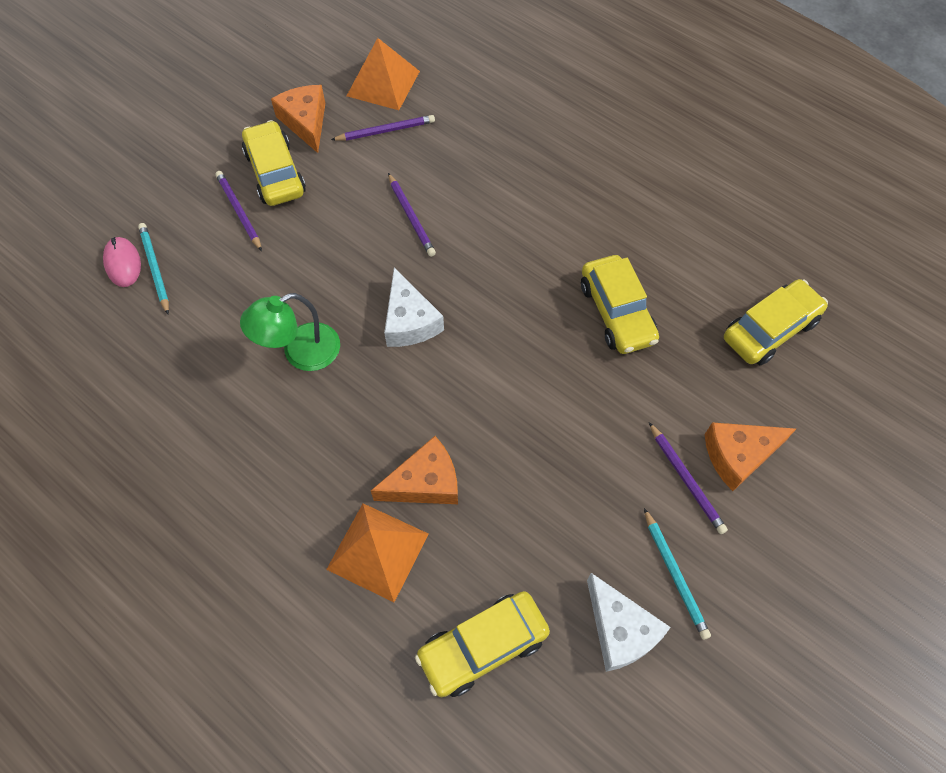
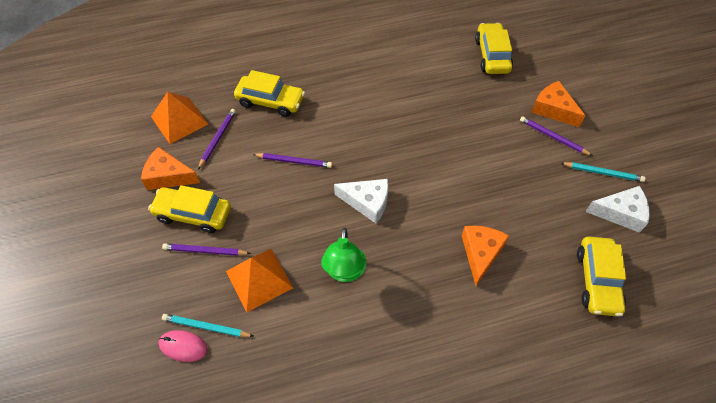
camera: 55 degrees left, 5 degrees down
orange pyramid [326,503,429,602] -> orange pyramid moved to [226,249,293,312]
yellow car [581,255,659,354] -> yellow car moved to [234,70,305,117]
purple pencil [649,422,728,534] -> purple pencil turned 150 degrees counterclockwise [520,116,593,156]
orange cheese [705,422,796,491] -> orange cheese turned 120 degrees clockwise [532,81,585,127]

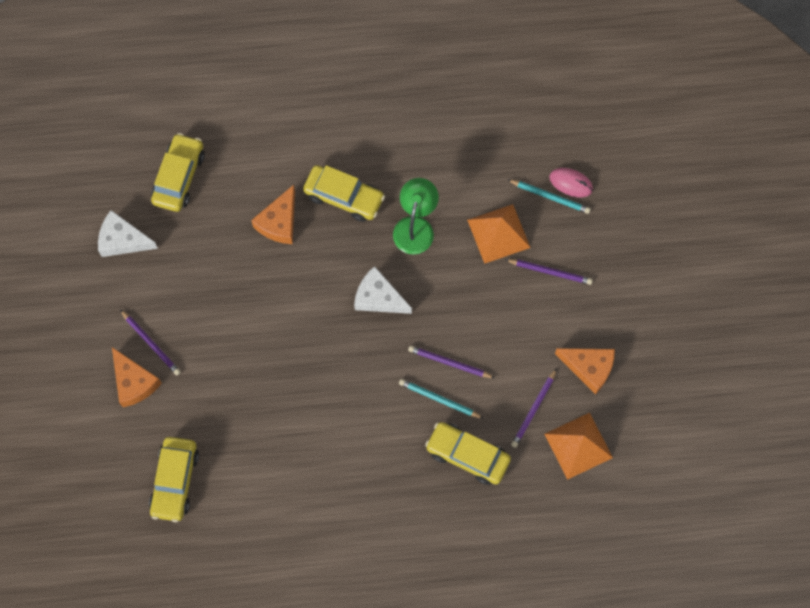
camera: 170 degrees left, 15 degrees up
yellow car [148,185,231,233] -> yellow car moved to [303,165,385,222]
turquoise pencil [561,162,646,182] -> turquoise pencil moved to [399,379,484,419]

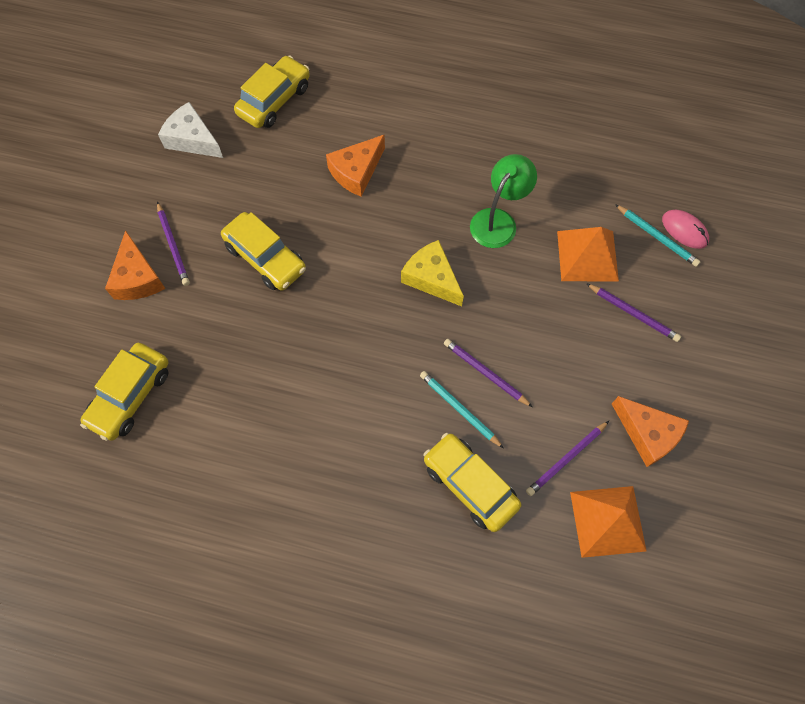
camera: 20 degrees right, 5 degrees down
yellow car [303,165,385,222] -> yellow car moved to [221,212,306,291]
white cheese [354,266,412,314] -> yellow cheese [401,240,464,306]

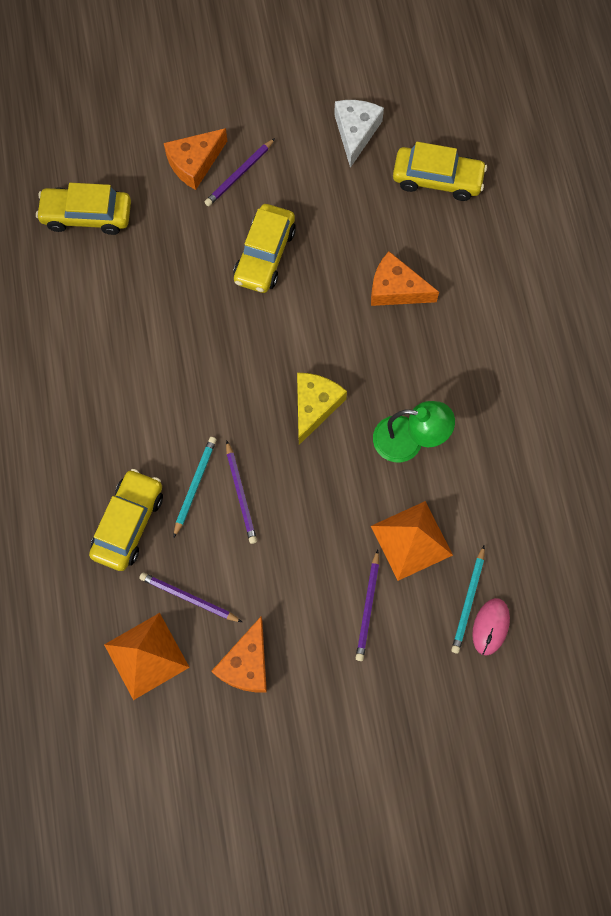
camera: 65 degrees right, 5 degrees up
purple pencil [444,339,533,407] -> purple pencil turned 150 degrees clockwise [226,440,257,544]

